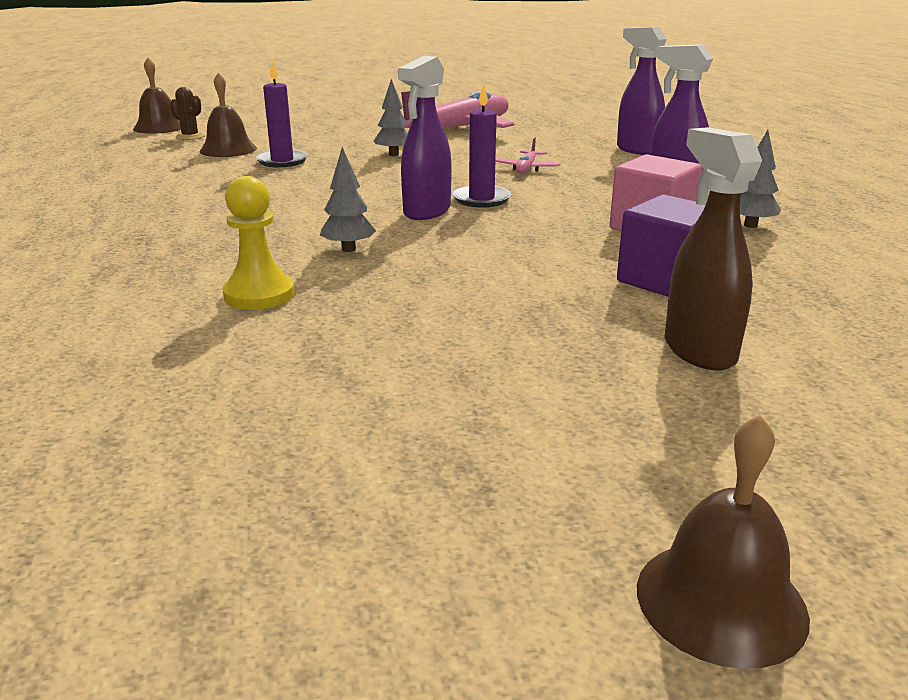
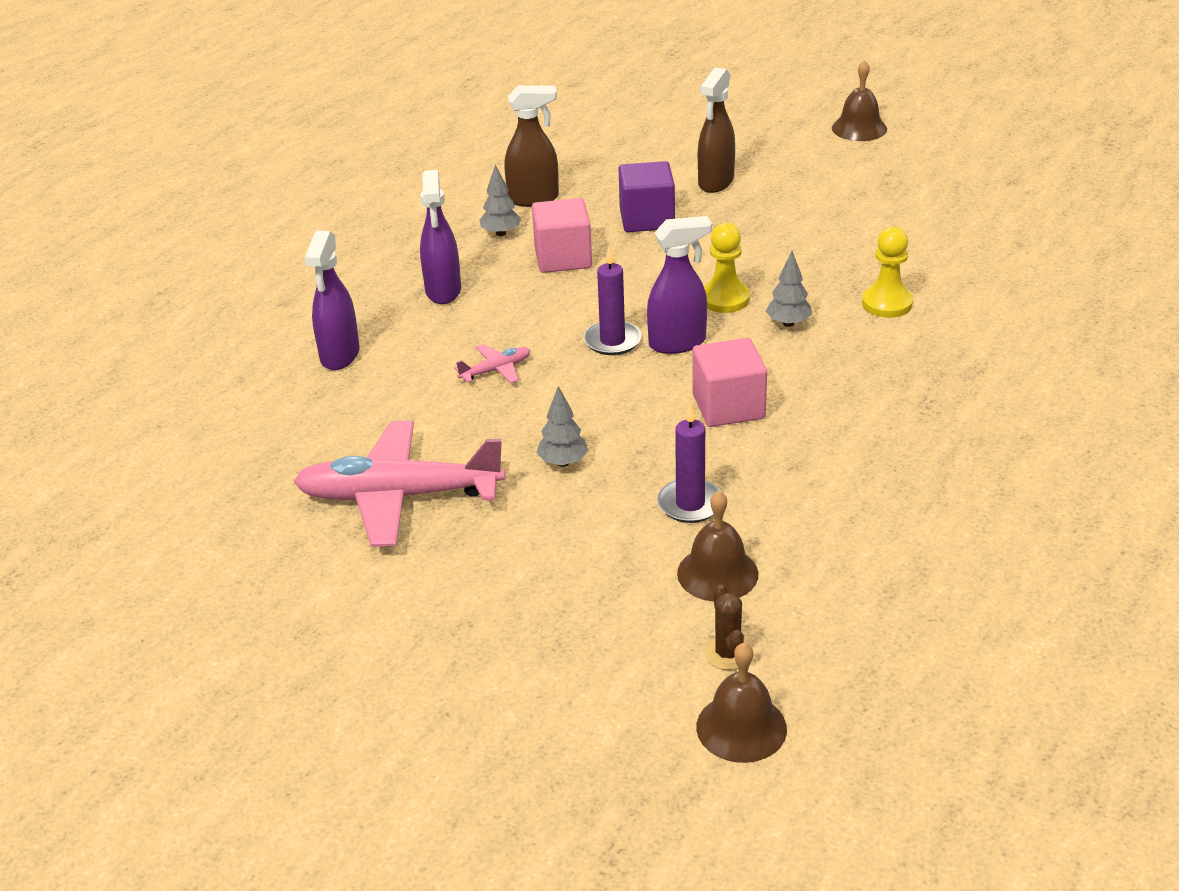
camera: 135 degrees left, 10 degrees up
none -> brown spray bottle [504,85,559,207]
none -> pink cube [693,338,767,427]
none -> yellow pawn [704,223,750,313]

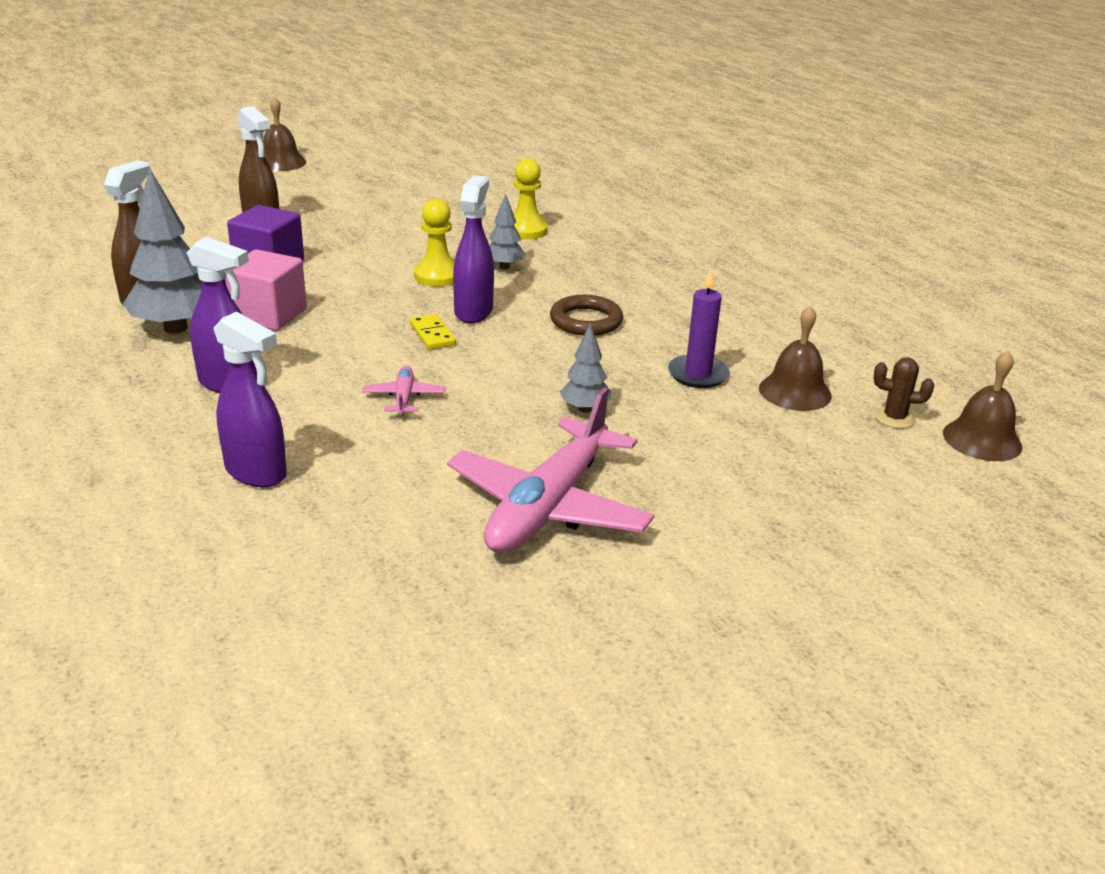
camera: 65 degrees left, 5 degrees down
grey tree [479,165,521,236] -> grey tree [123,168,202,334], size x1.90
purple candle [584,247,642,355] -> yellow domino [410,314,456,350]
pink cube [693,338,767,427] -> brown ring [550,295,623,336]

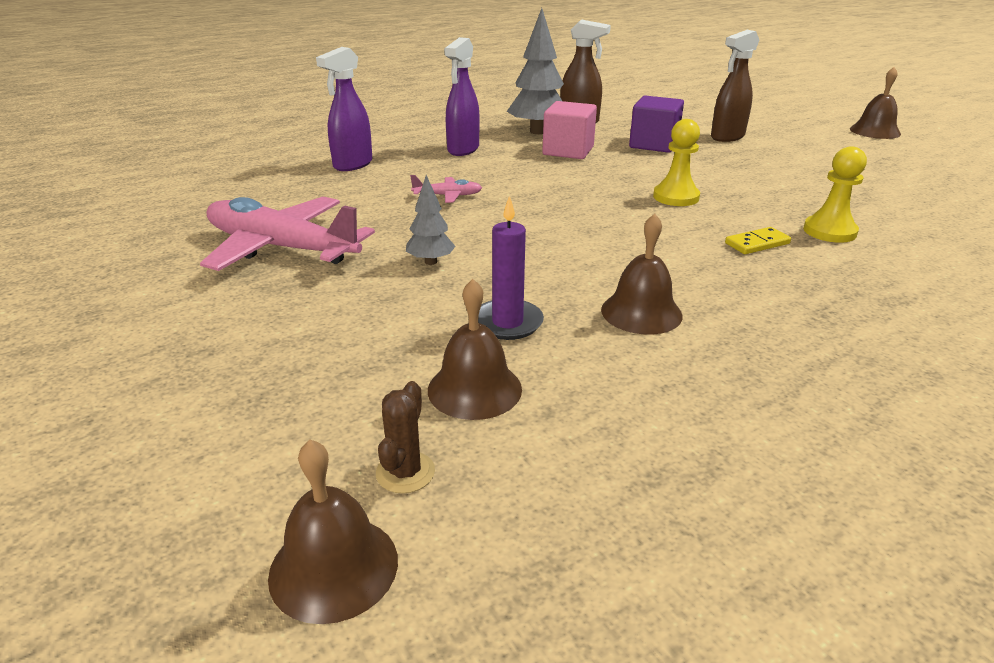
camera: 90 degrees right, 0 degrees up
yellow domino [410,314,456,350] -> yellow domino moved to [725,227,791,254]
purple spray bottle [453,175,494,323] -> none
grey tree [489,194,526,269] -> none
brown ring [550,295,623,336] -> none
none -> brown bell [601,214,683,335]

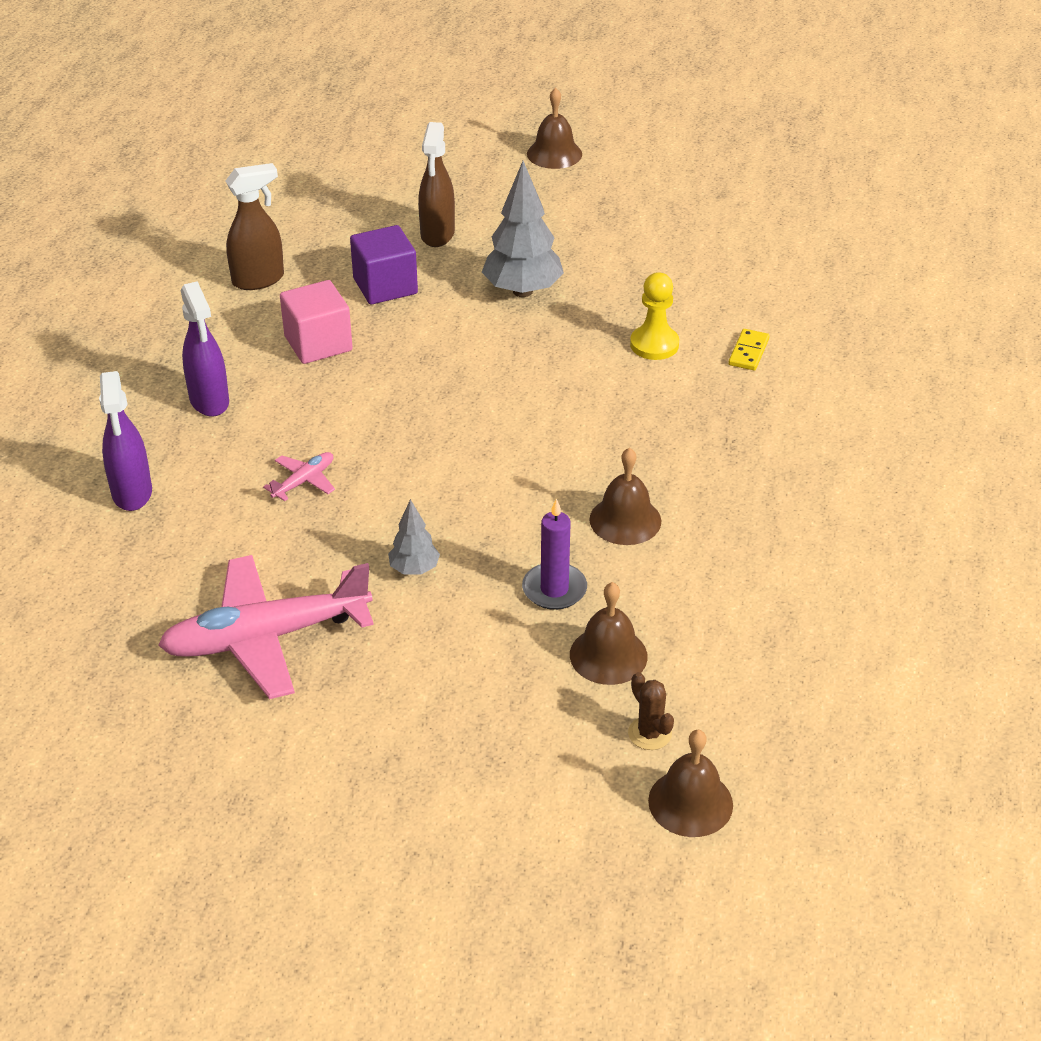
camera: 45 degrees left, 10 degrees up
grey tree [507,8,564,134] -> grey tree moved to [482,161,564,297]
yellow pawn [653,119,700,206] -> none
yellow domino [725,227,791,254] -> yellow domino moved to [728,329,770,371]

